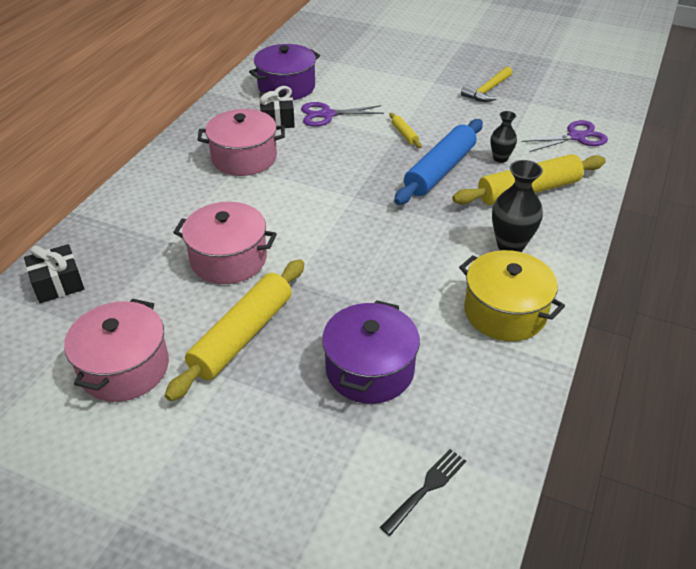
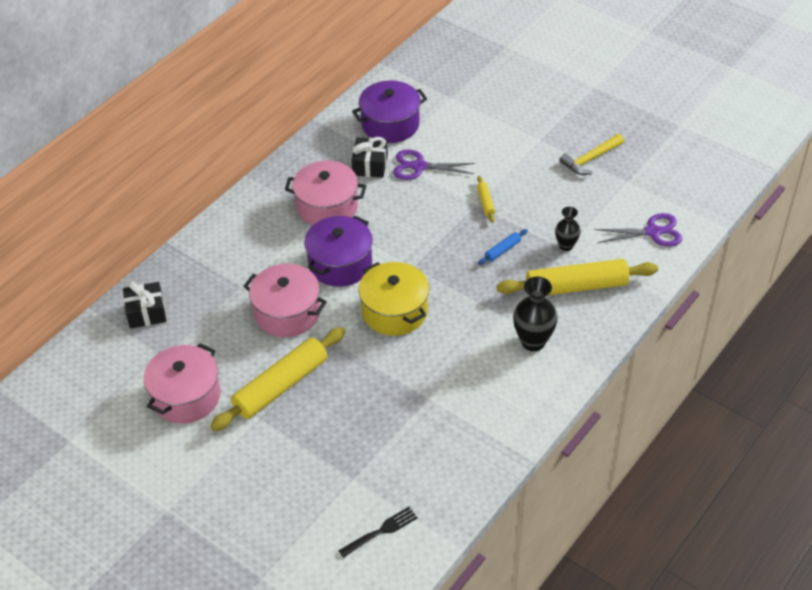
camera: 15 degrees right, 5 degrees up
purple pot [322,300,420,404] -> purple pot moved to [304,215,373,287]
blue rolling pin [394,119,483,205] -> blue rolling pin [478,229,528,265], size x0.42
yellow pot [459,250,565,341] -> yellow pot moved to [358,262,429,336]

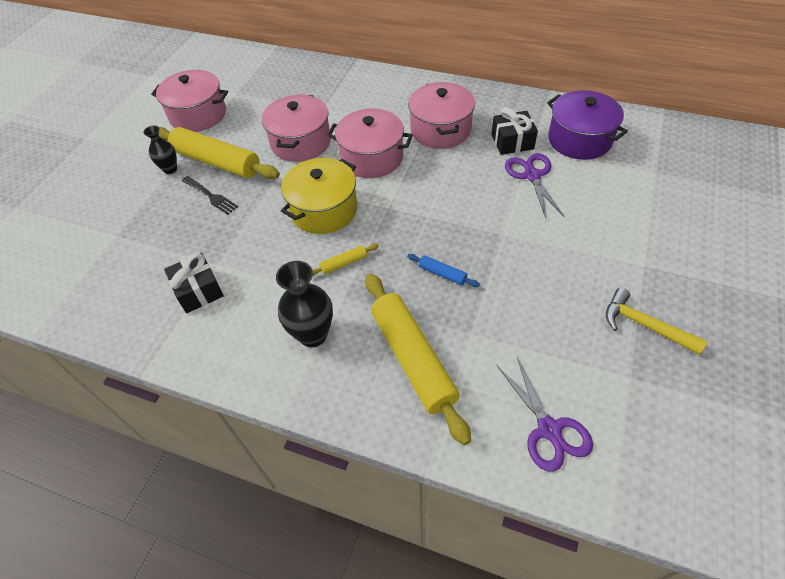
camera: 75 degrees right, 5 degrees up
black gift [123,281,166,329] -> black gift moved to [164,253,224,313]
purple pot [304,215,373,287] -> pink pot [327,108,413,178]
black fork [339,507,418,558] -> black fork moved to [182,176,238,215]
yellow rolling pin [477,176,495,223] -> yellow rolling pin moved to [312,244,379,276]
black vase [555,207,581,251] -> black vase moved to [143,126,177,174]

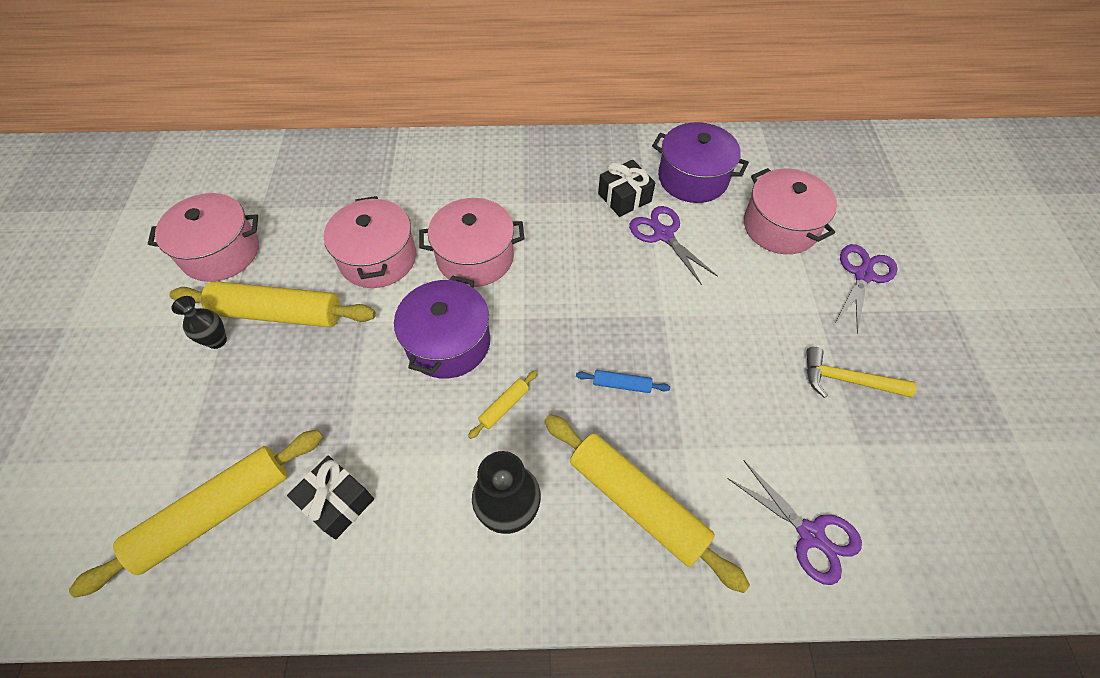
camera: 25 degrees left, 5 degrees up
black fork [182,176,238,215] -> none
yellow pot [281,158,357,234] -> purple pot [394,275,490,379]
pink pot [408,82,475,149] -> pink pot moved to [744,168,837,254]
none -> yellow rolling pin [69,430,323,598]
none -> purple scissors [836,244,897,333]

